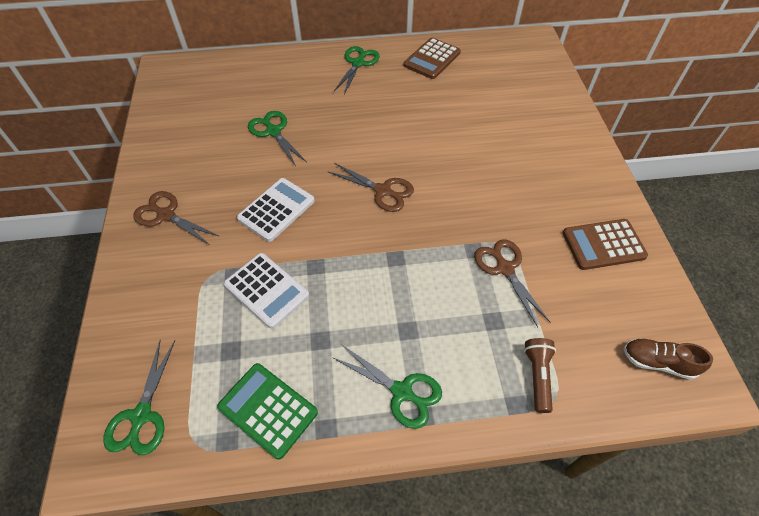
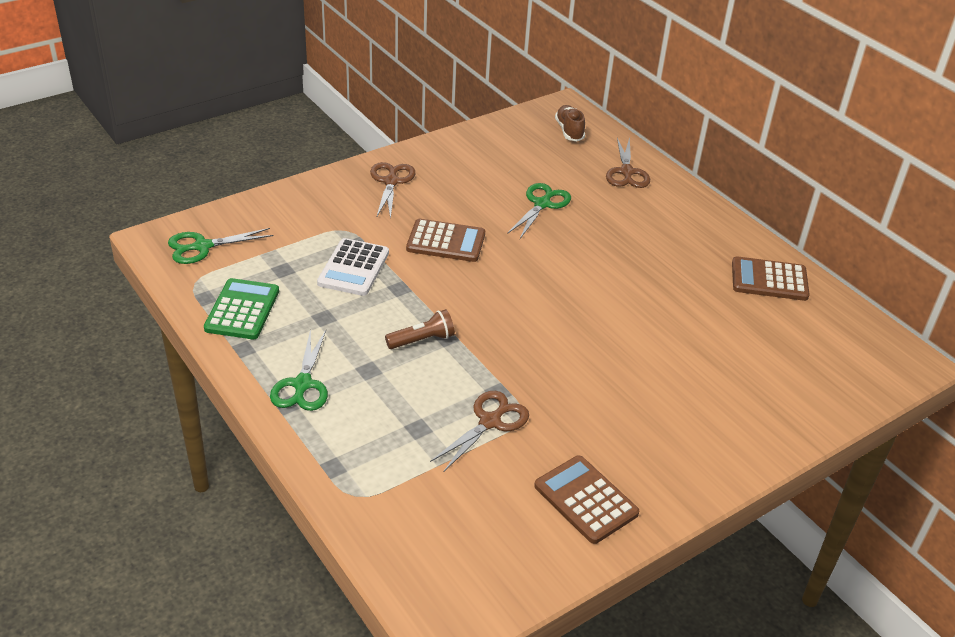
camera: 60 degrees right, 15 degrees down
white calculator [237,178,315,242] -> brown calculator [406,219,485,262]
brown scissors [327,163,414,212] -> brown scissors moved to [606,137,650,188]
green scissors [334,46,380,94] -> none
brown flashlight [524,338,556,413] -> brown flashlight moved to [385,309,455,349]
brown shoe [623,338,713,380] -> brown shoe moved to [555,105,585,142]

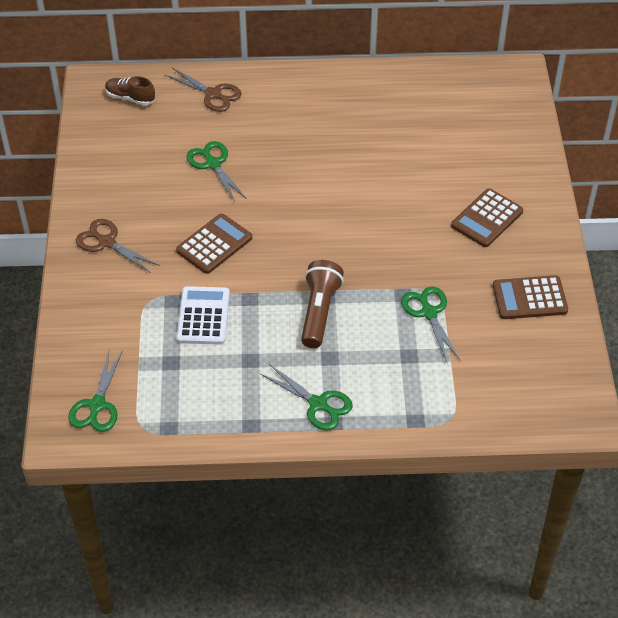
camera: 55 degrees left, 10 degrees up
green calculator [204,278,279,339] -> none
white calculator [317,238,389,296] -> white calculator turned 135 degrees counterclockwise [177,286,230,345]
brown flashlight [385,309,455,349] -> brown flashlight [301,260,344,348], size x1.54
brown scissors [430,391,529,472] -> green scissors [401,286,460,362]
brown calculator [732,256,810,301] -> brown calculator moved to [451,188,523,247]

